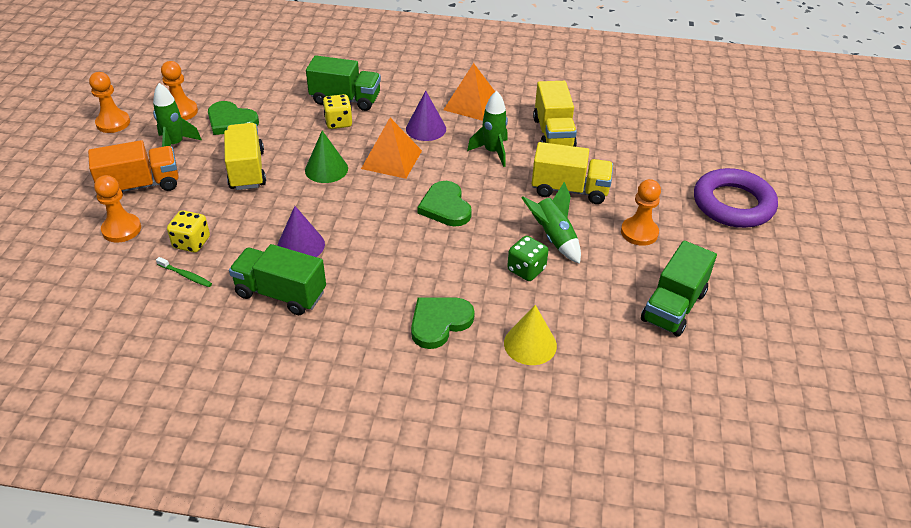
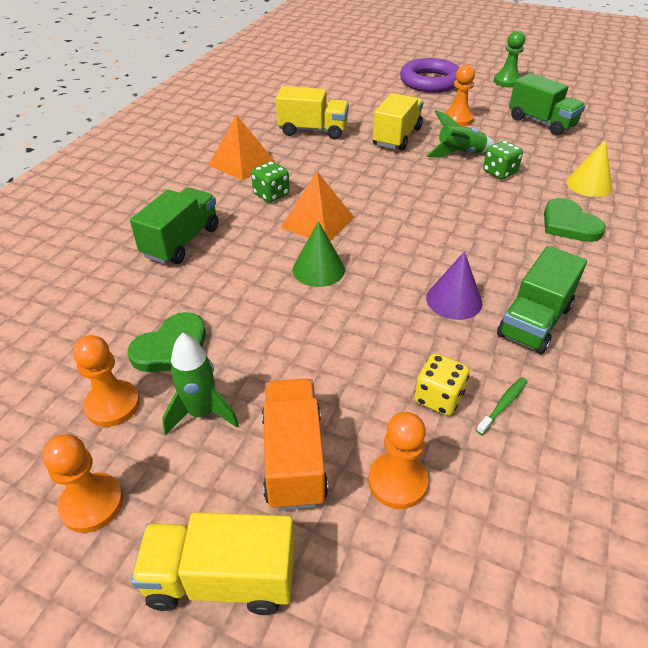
camera: 75 degrees left, 0 degrees up
yellow truck [224,123,266,190] -> yellow truck moved to [131,512,295,615]
yellow dice [323,94,352,129] -> none
purple cone [406,91,446,141] -> green dice [251,161,289,203]
green heart [417,181,472,227] -> none
green rocket [467,91,508,167] -> none
none -> green pawn [494,31,525,88]

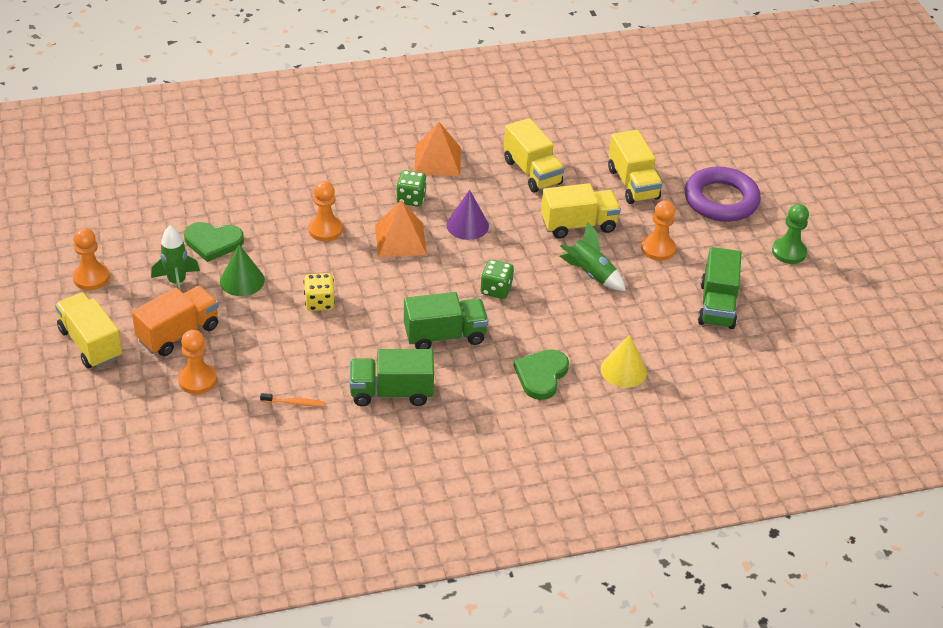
camera: 50 degrees right, 0 degrees up
orange pawn [73,335,140,427] -> orange pawn moved to [308,181,343,242]
green truck [130,188,218,264] -> green truck moved to [404,292,488,349]
green cone [293,221,345,287] -> green cone moved to [220,244,265,296]
yellow dice [414,353,469,416] -> yellow dice moved to [304,273,335,311]
purple cone [426,251,482,320] -> purple cone moved to [446,190,489,240]
green toothbrush [476,377,527,435] -> orange toothbrush [260,393,325,406]
green dice [483,141,523,179] -> green dice moved to [480,259,514,299]
none -> yellow truck [608,130,662,204]

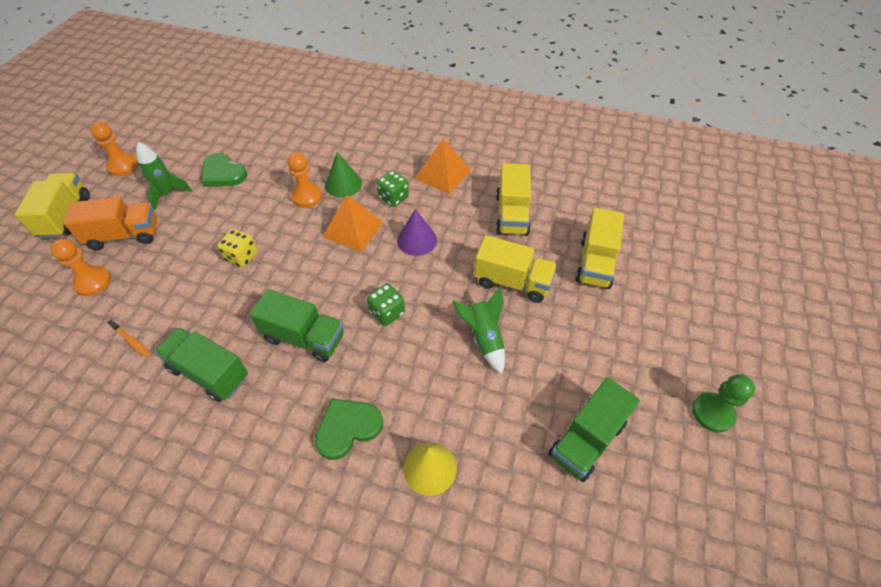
camera: 35 degrees right, 10 degrees up
green cone [220,244,265,296] -> green cone moved to [325,152,362,198]
orange pawn [641,200,676,261] -> none
purple ring [684,166,761,222] -> none

